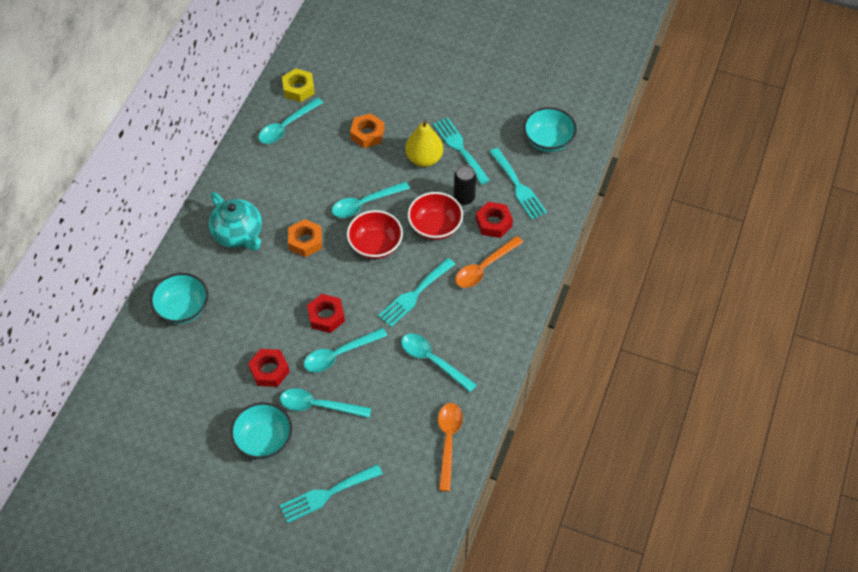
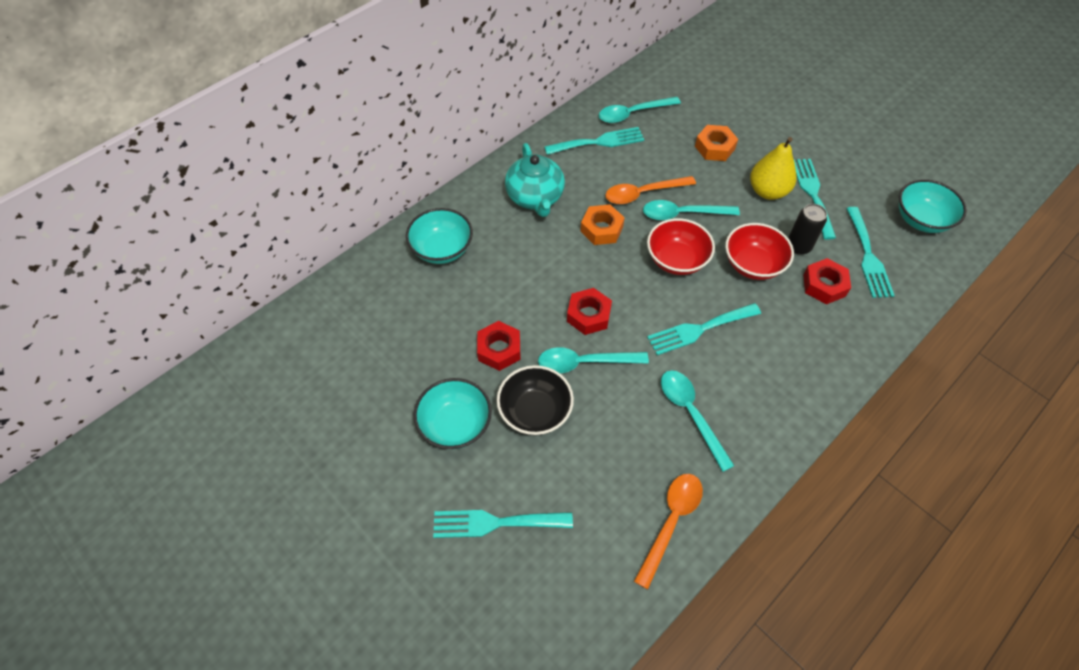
camera: 25 degrees right, 0 degrees up
turquoise spoon [280,388,372,418] -> black bowl [497,365,574,435]
yellow nut [282,68,315,102] -> none
orange spoon [455,236,523,288] -> orange spoon moved to [605,176,696,204]
none -> turquoise fork [544,127,644,155]

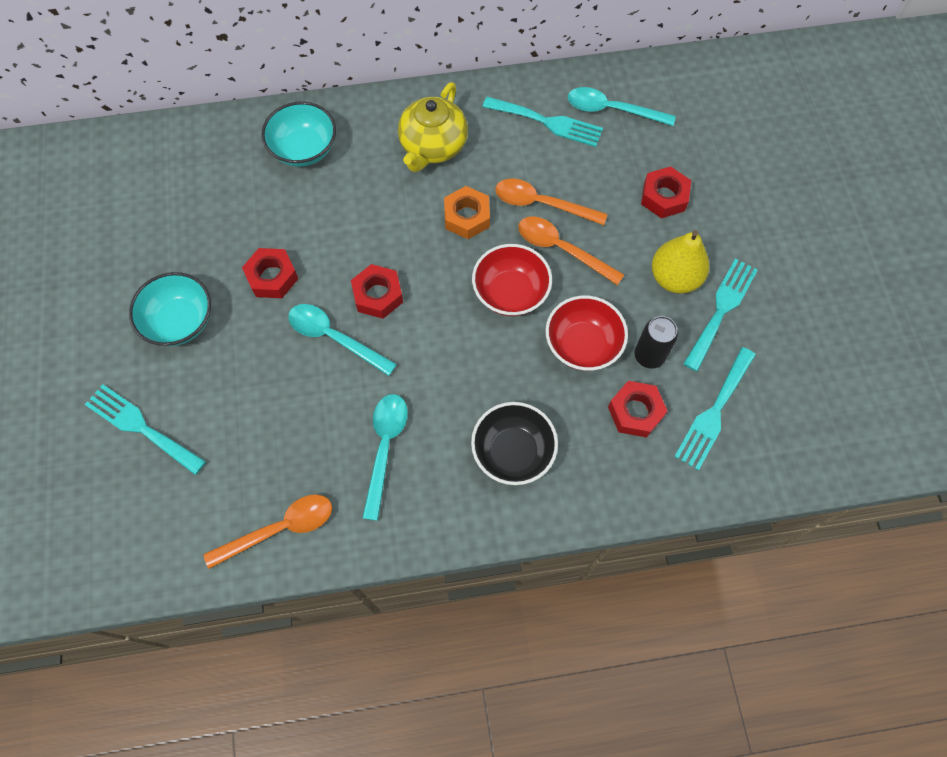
camera: 35 degrees right, 10 degrees up
black bowl [497,365,574,435] -> black bowl moved to [471,402,558,485]
turquoise teapot [505,143,565,217] -> yellow teapot [398,82,468,172]
turquoise spoon [643,200,740,220] -> orange spoon [518,216,624,285]
turquoise fork [647,303,761,355] -> none
orange nut [695,125,738,161] -> red nut [641,166,691,218]
turquoise bowl [899,179,967,233] -> none

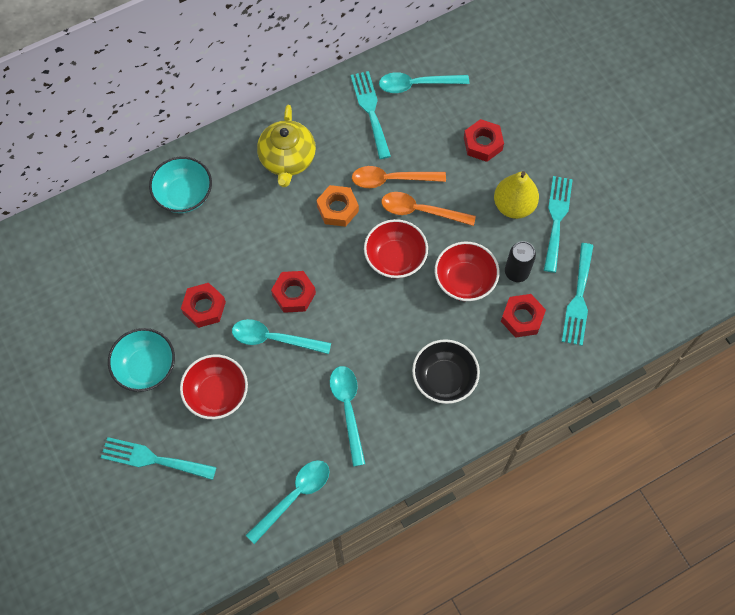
camera: 20 degrees left, 0 degrees up
orange spoon [203,494,332,569] -> turquoise spoon [246,460,330,544]
turquoise fork [483,97,603,147] -> turquoise fork turned 105 degrees counterclockwise [350,71,391,159]
none -> red bowl [180,355,248,419]

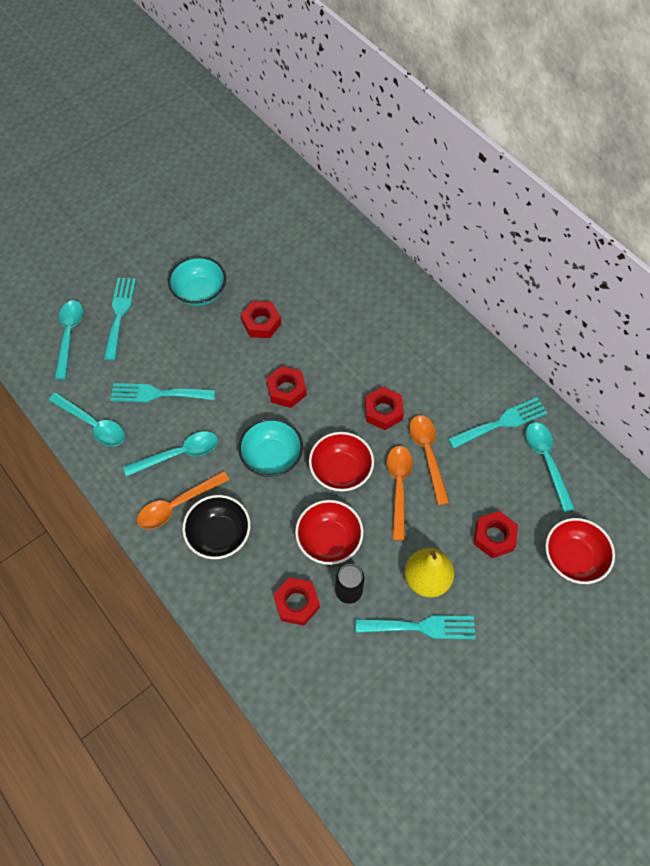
camera: 80 degrees right, 5 degrees down
turquoise bowl [149,156,212,213] -> turquoise bowl moved to [238,418,303,477]
red bowl [180,355,248,419] -> red bowl moved to [545,518,615,584]
turquoise spoon [232,319,331,354] -> turquoise spoon moved to [55,300,83,380]
yellow teapot [257,105,316,187] -> none
orange nut [316,185,359,227] -> red nut [365,387,404,430]
turquoise fork [562,243,593,346] -> turquoise fork moved to [110,383,215,402]
none -> orange spoon [137,471,229,529]

